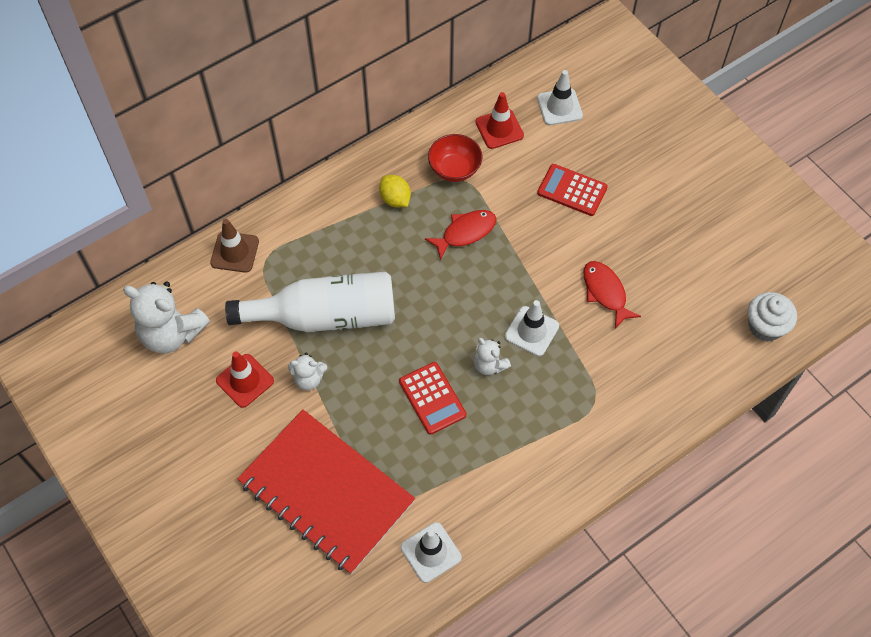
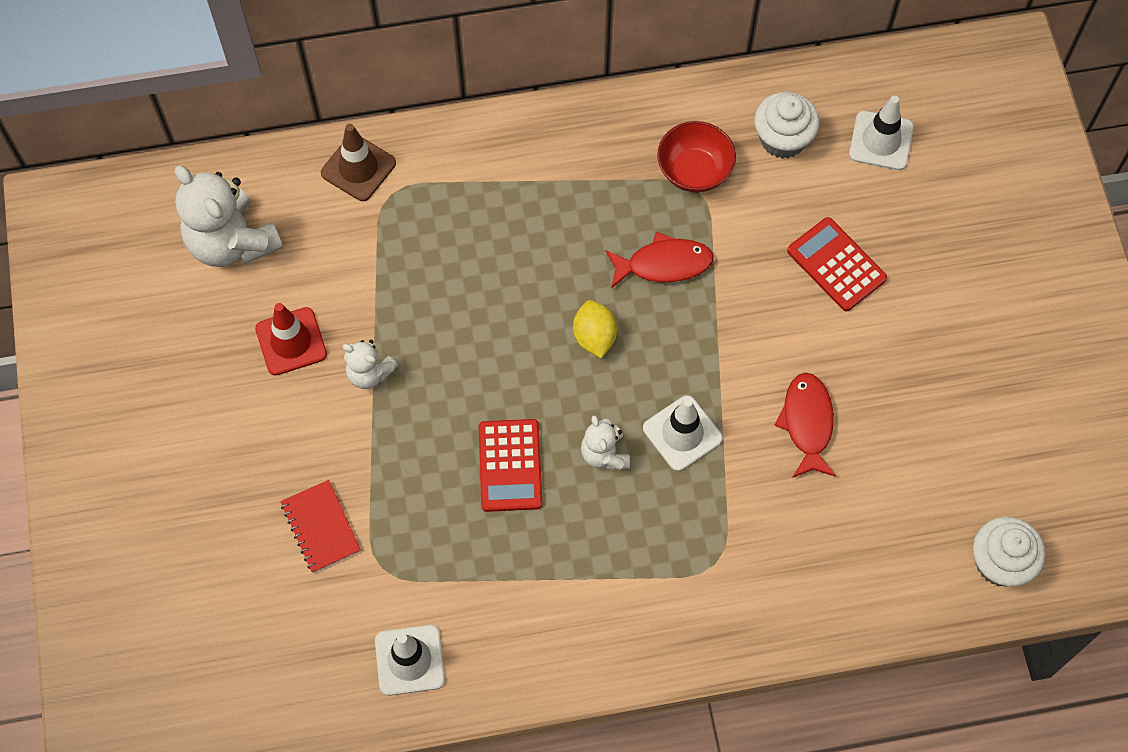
camera: 25 degrees right, 5 degrees up
white bottle [225,272,395,332] -> none
red notebook [238,410,415,574] -> red notebook [280,480,361,573], size x0.40
yellow lemon [379,175,411,207] -> yellow lemon moved to [573,300,617,358]
red traffic cone [475,92,524,149] -> white cupcake [754,92,820,159]

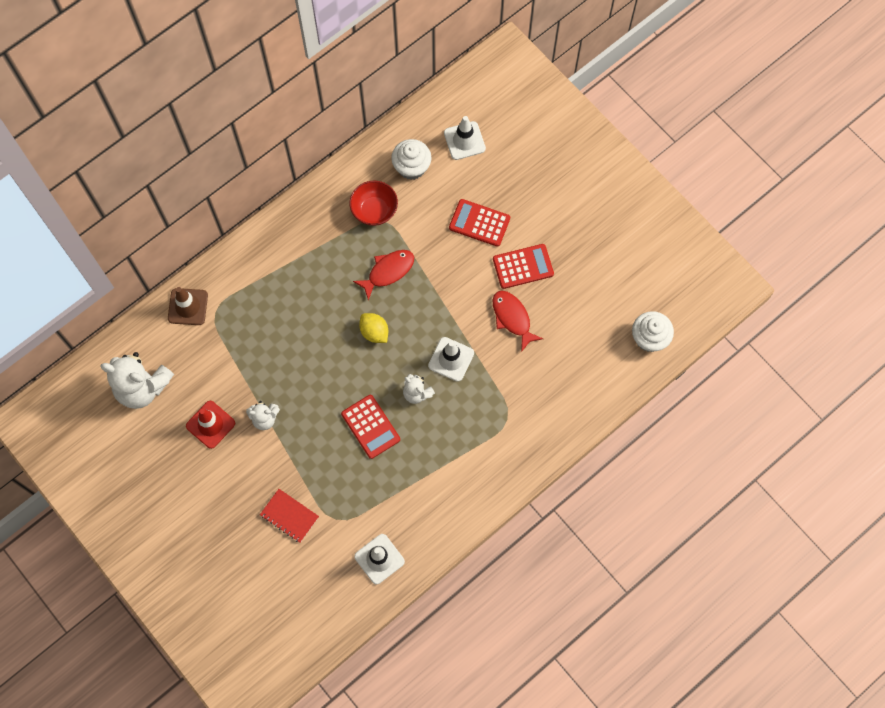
camera: 30 degrees left, 5 degrees up
none -> red calculator [493,244,554,289]

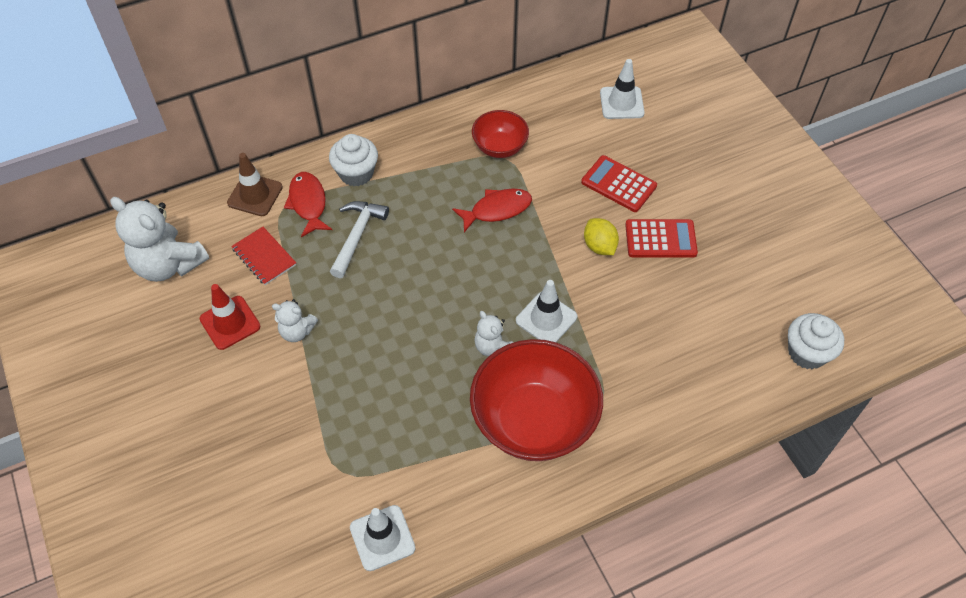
camera: 15 degrees right, 15 degrees down
red notebook [260,489,319,543] -> red notebook moved to [231,227,296,285]
red calculator [341,395,400,459] -> none
yellow lemon [359,313,388,343] -> yellow lemon moved to [584,218,619,255]
white cupcake [391,139,432,180] -> white cupcake moved to [329,134,378,186]
red fish [493,290,543,352] -> red fish moved to [284,172,332,237]
none -> white hammer [330,201,389,278]
none -> red bowl [470,339,603,461]

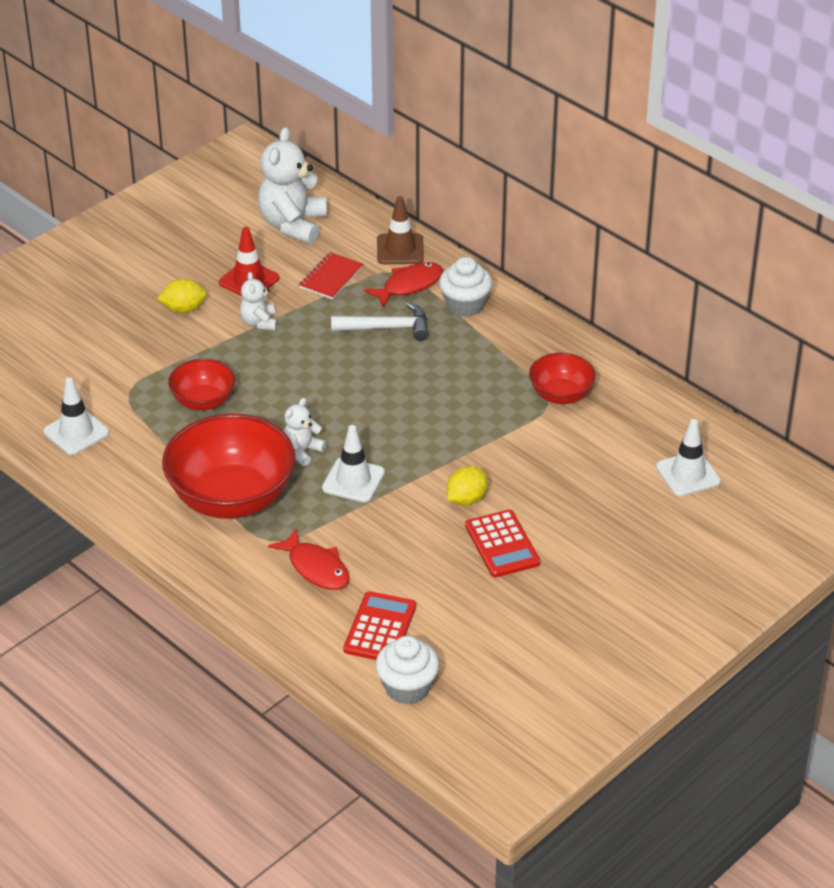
camera: 70 degrees right, 15 degrees down
red fish [452,188,532,232] -> red fish moved to [268,528,349,590]
red calculator [581,155,657,212] -> red calculator moved to [344,591,416,660]
none -> yellow lemon [157,279,207,313]
none -> red bowl [168,359,235,410]

